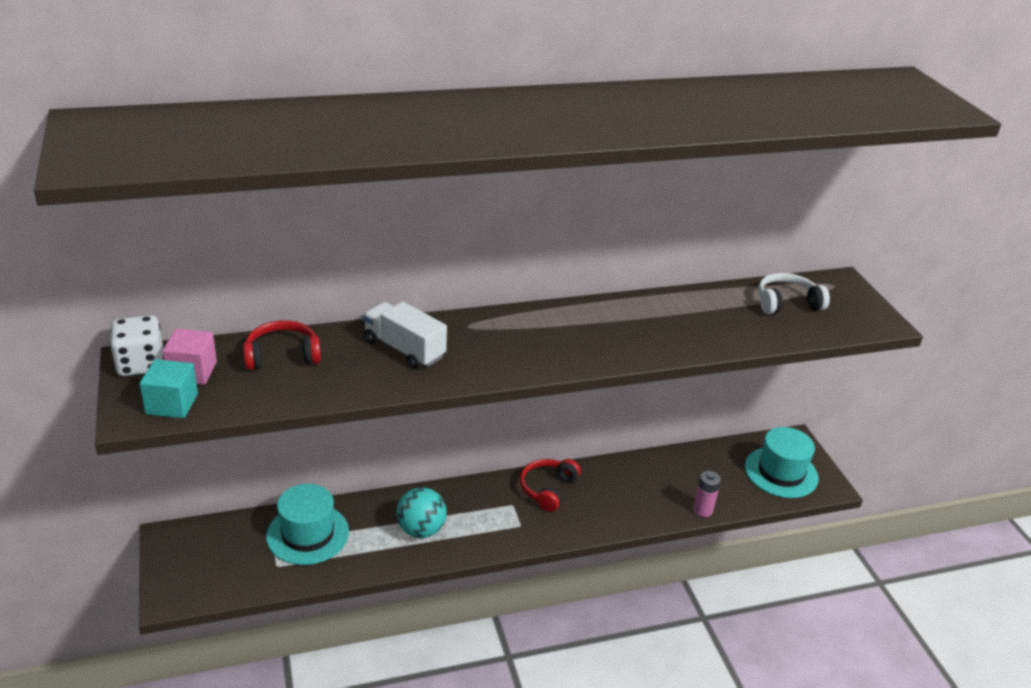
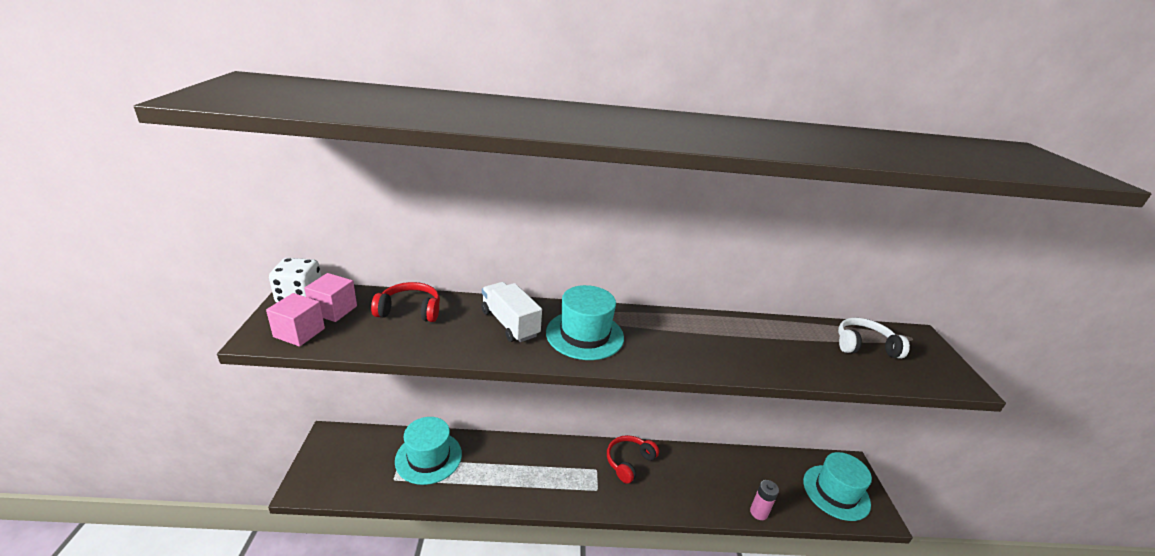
camera: 15 degrees right, 5 degrees down
turquoise cube [140,359,198,418] -> pink cube [266,293,325,346]
turquoise ball [396,487,447,538] -> none
none -> turquoise hat [546,285,624,360]

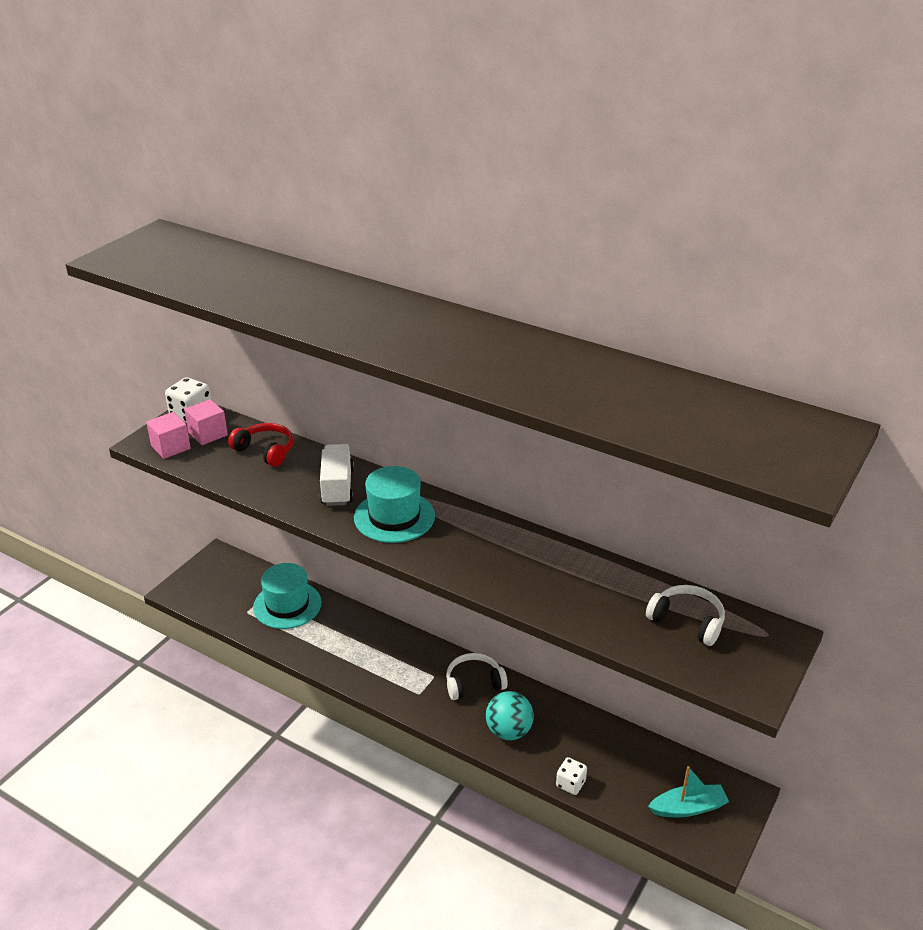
camera: 35 degrees right, 5 degrees up
red headphones [607,435,659,484] -> white headphones [446,653,508,700]
pink battery [750,480,779,520] -> white dice [556,757,587,795]
turquoise hat [803,452,872,521] -> turquoise boat [648,766,729,818]
none -> turquoise ball [486,691,534,740]

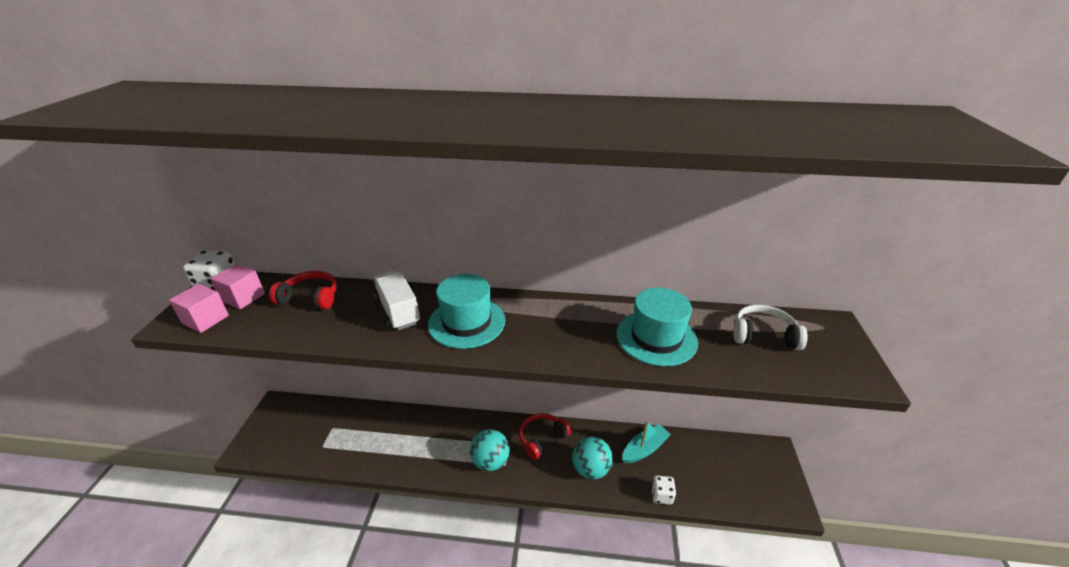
camera: 25 degrees left, 0 degrees up
turquoise hat [253,563,322,629] -> turquoise hat moved to [617,288,698,366]
white headphones [446,653,508,700] -> red headphones [519,413,571,460]
turquoise boat [648,766,729,818] -> turquoise boat moved to [622,420,671,463]
none -> turquoise ball [470,429,510,471]

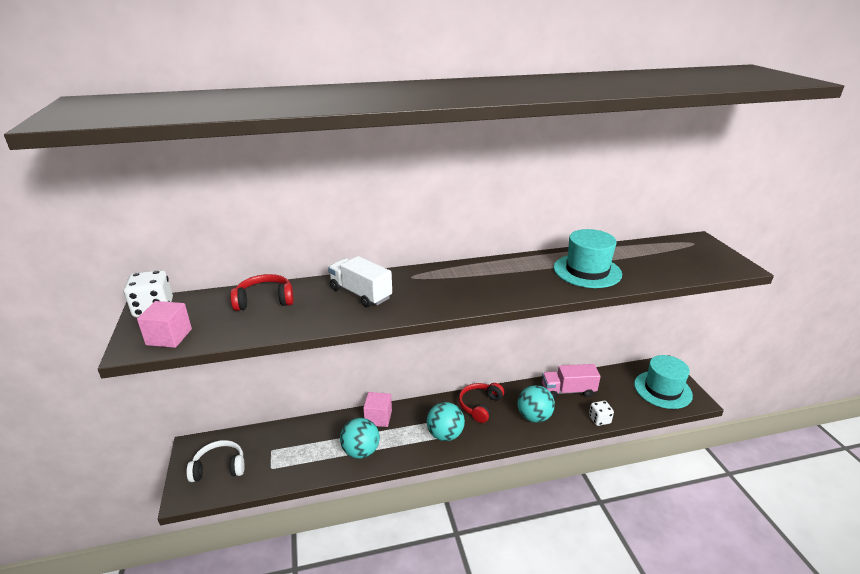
camera: 20 degrees left, 5 degrees down
pink cube [210,264,265,309] -> pink cube moved to [363,392,392,427]
turquoise hat [428,274,505,349] -> turquoise hat moved to [634,355,693,409]
turquoise boat [622,420,671,463] -> pink truck [542,364,601,399]
white headphones [733,305,808,350] -> white headphones moved to [186,440,245,482]
none -> turquoise ball [340,418,380,459]

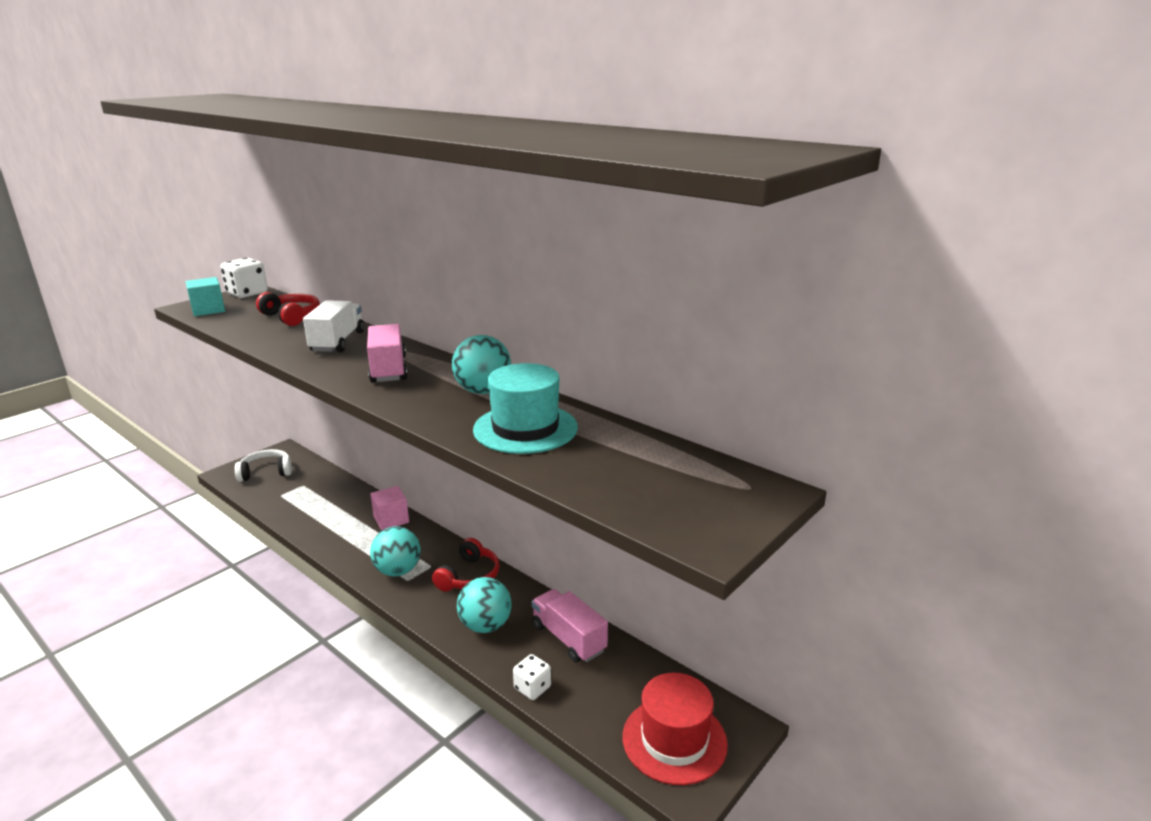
camera: 55 degrees right, 5 degrees down
pink cube [137,301,192,348] -> turquoise cube [186,277,225,316]
white headphones [186,440,245,482] -> white headphones turned 60 degrees counterclockwise [235,449,292,482]
turquoise ball [340,418,380,459] -> turquoise ball moved to [452,335,511,394]
red headphones [459,383,504,423] -> red headphones turned 120 degrees clockwise [432,538,500,592]
turquoise hat [634,355,693,409] -> red hat [623,673,728,785]
none -> pink truck [367,324,407,383]

